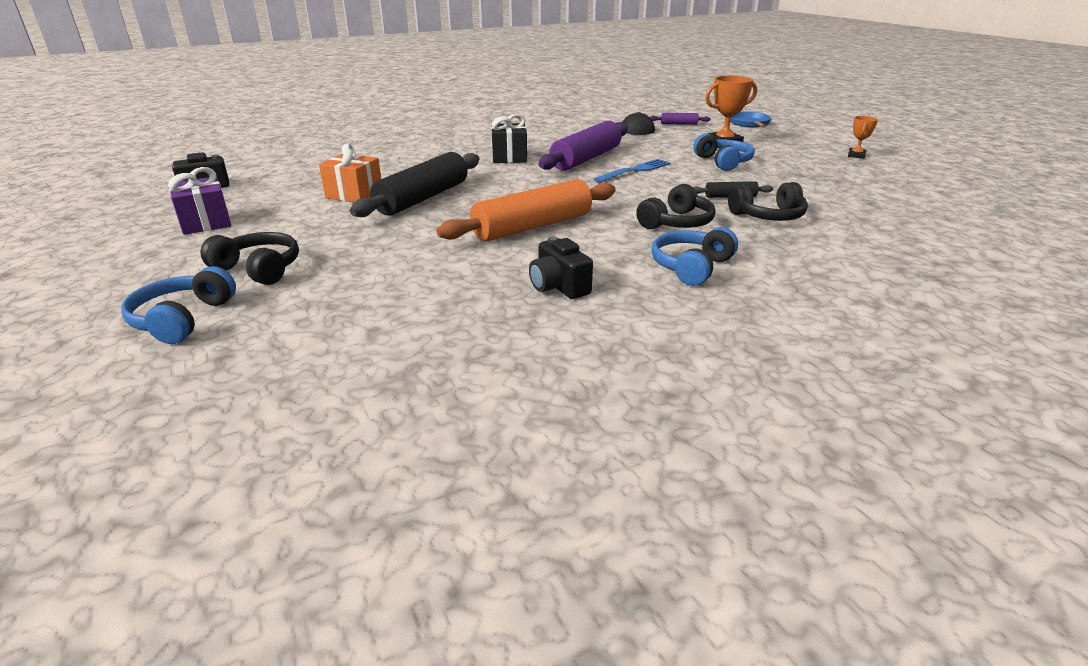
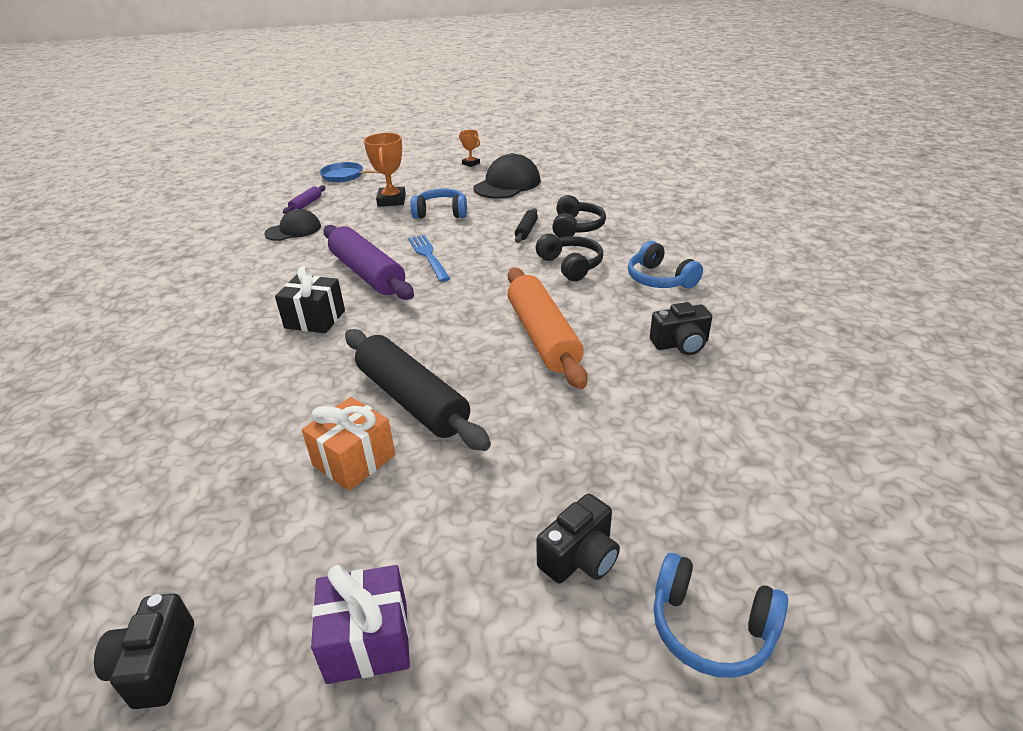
camera: 70 degrees left, 5 degrees up
black headphones [200,232,299,285] -> black camera [536,494,620,583]
none -> black cap [473,153,541,199]

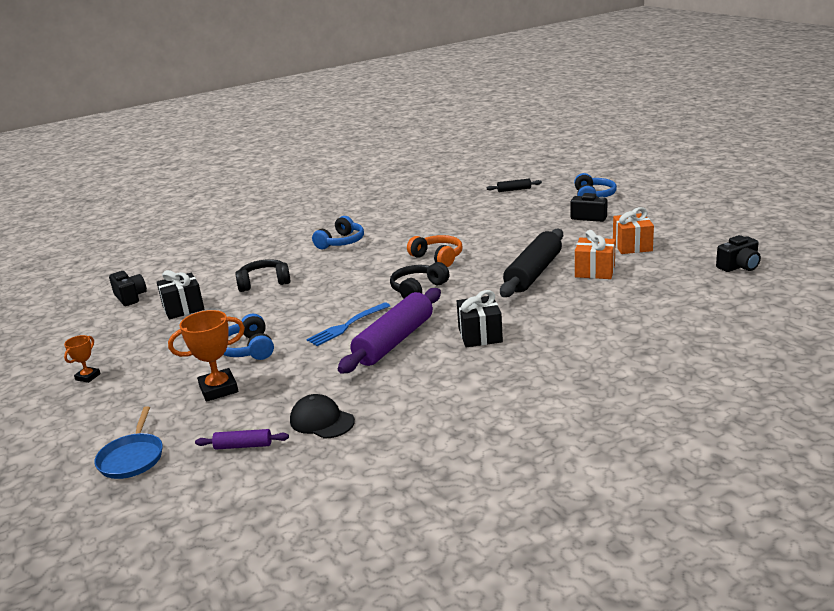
camera: 110 degrees left, 10 degrees down
purple gift [311,565,410,684] -> none
black cap [473,153,541,199] -> none
orange rolling pin [508,268,588,389] -> orange headphones [407,235,463,267]
black rolling pin [515,208,538,243] -> black rolling pin moved to [487,179,542,192]
black headphones [536,234,603,281] -> black headphones moved to [390,262,449,299]
black camera [650,302,712,355] -> black camera moved to [109,271,147,306]
none -> black gift [157,270,204,319]
none -> orange gift [613,207,654,254]

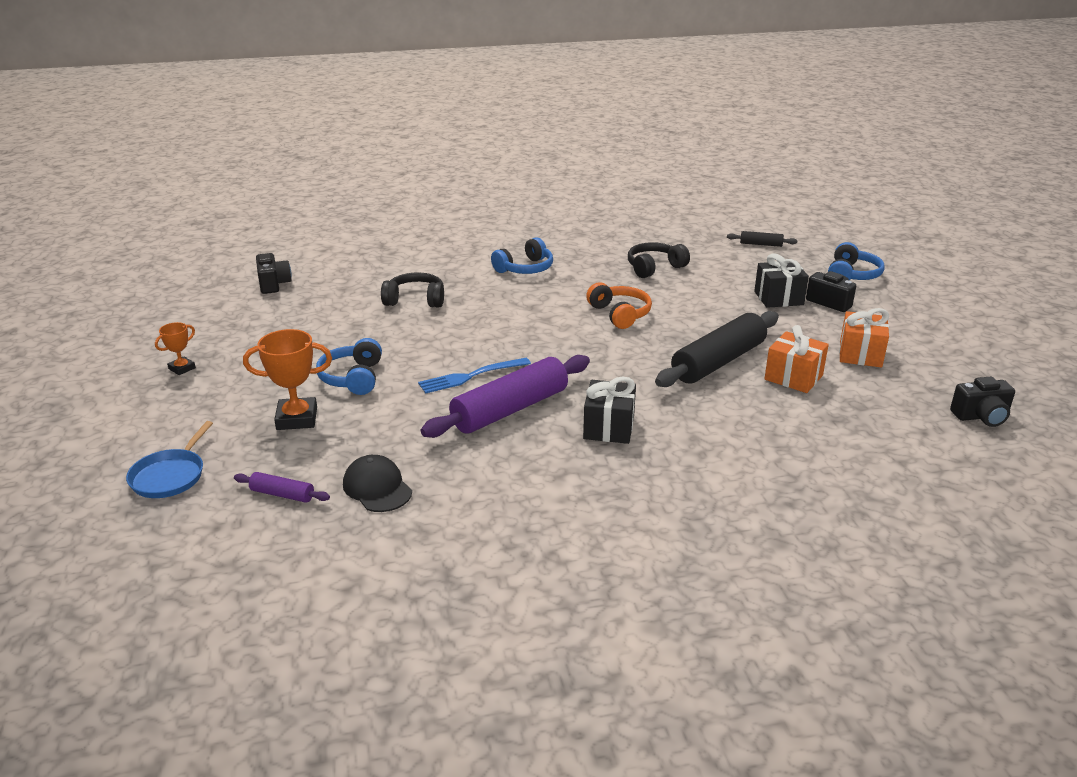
camera: 15 degrees right, 5 degrees up
black gift [157,270,204,319] -> black gift moved to [754,253,809,308]
black headphones [390,262,449,299] -> black headphones moved to [628,242,690,278]

